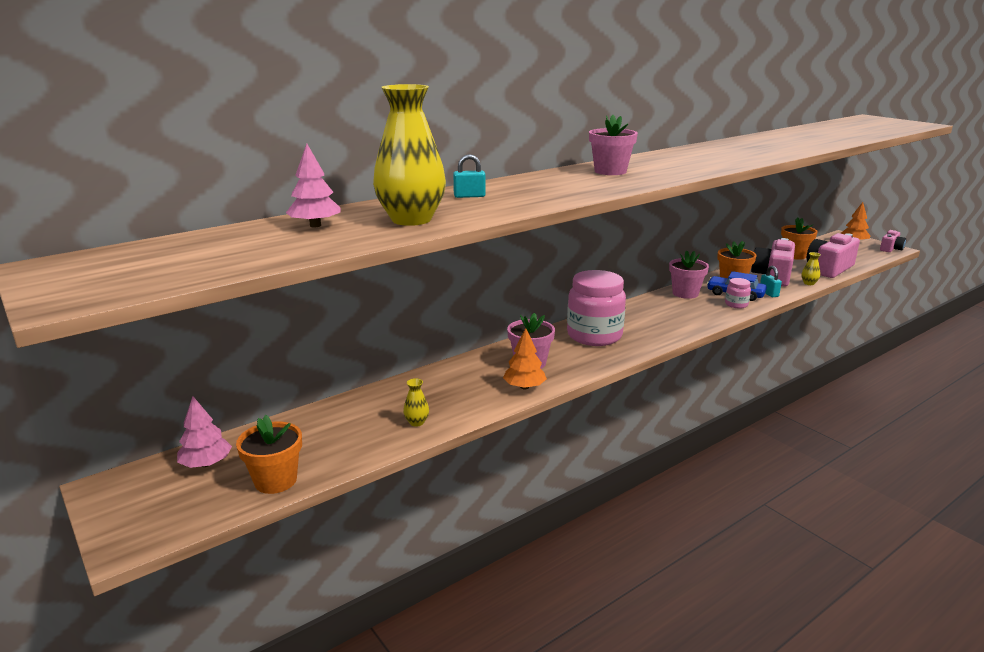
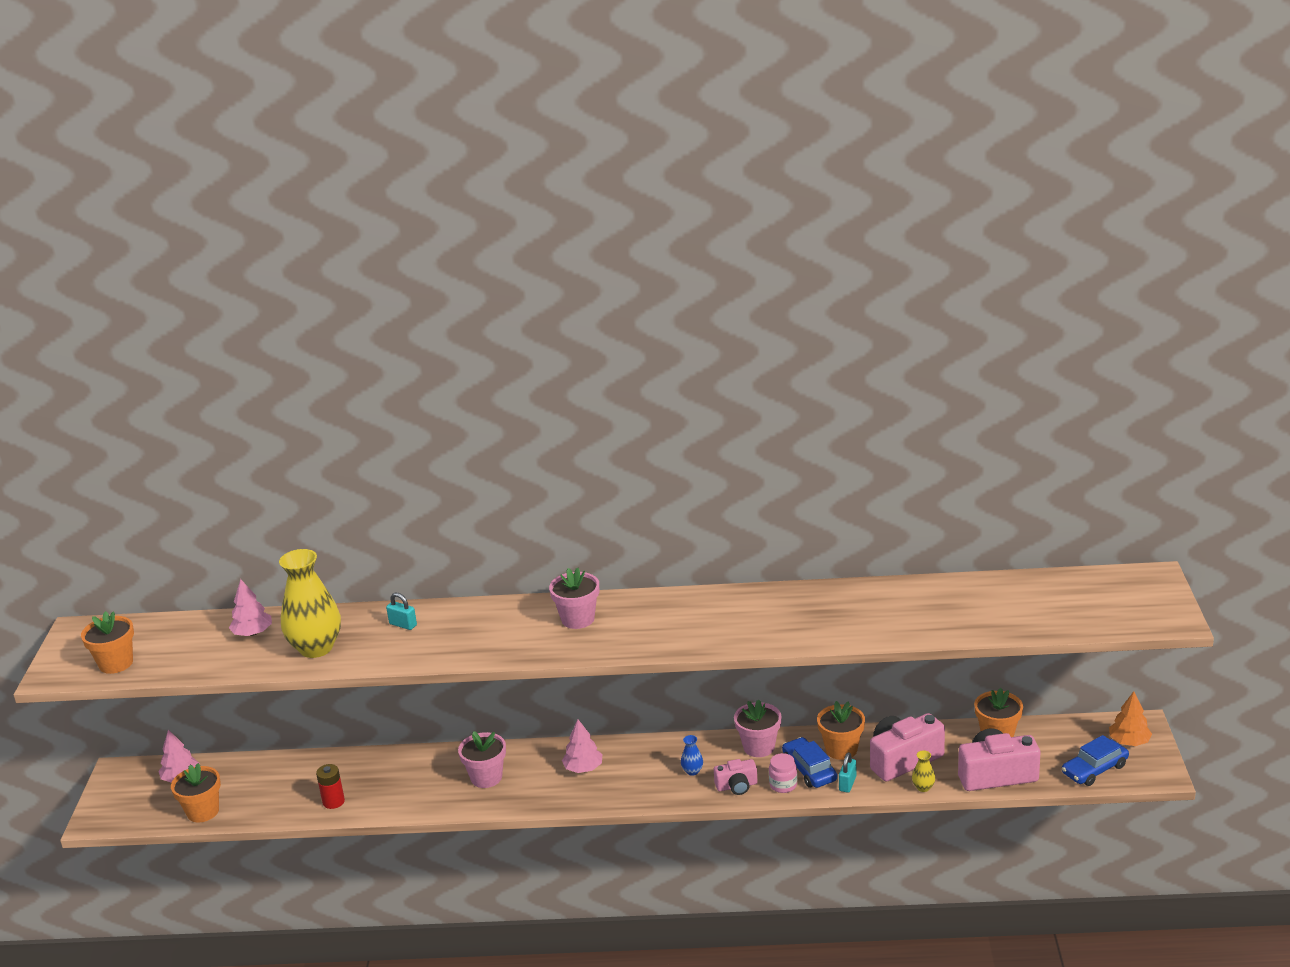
camera: 40 degrees right, 5 degrees up
yellow vase [403,378,429,427] -> red battery [316,764,345,809]
orange tree [503,328,547,389] -> none
pink jar [567,270,626,346] -> pink tree [562,719,602,773]
pink camera [880,230,906,252] -> pink camera moved to [714,759,758,795]
none -> orange flower pot [81,611,134,674]
none -> blue vase [681,735,703,776]
none -> blue car [1062,735,1129,786]

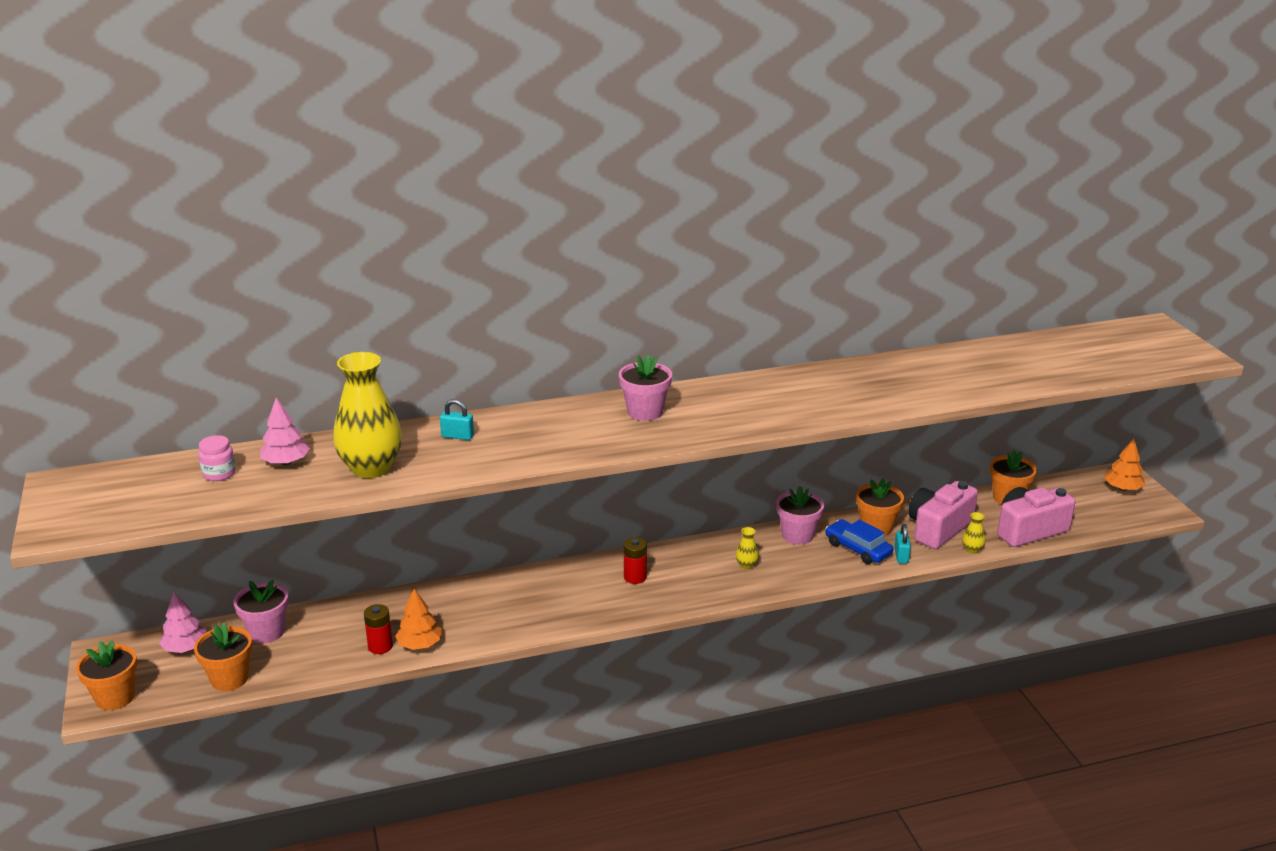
camera: 20 degrees left, 0 degrees up
orange flower pot [81,611,134,674] -> orange flower pot moved to [76,640,137,710]
pink flower pot [458,731,506,788] -> pink flower pot moved to [233,579,289,643]
pink tree [562,719,602,773] -> red battery [624,537,647,584]
blue vase [681,735,703,776] -> yellow vase [736,527,759,569]
pink camera [714,759,758,795] -> none
pink jar [769,753,797,793] -> pink jar moved to [198,435,236,481]
blue car [1062,735,1129,786] -> none
none -> orange tree [395,589,442,650]

